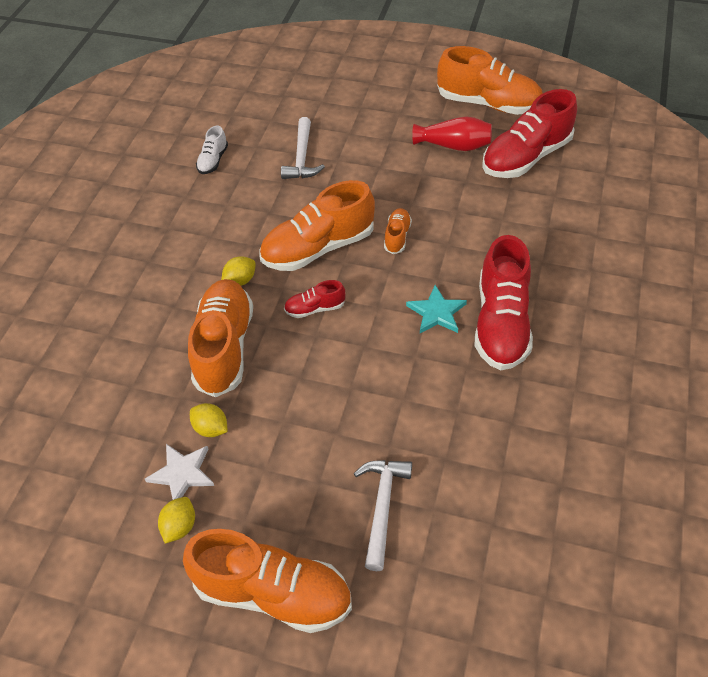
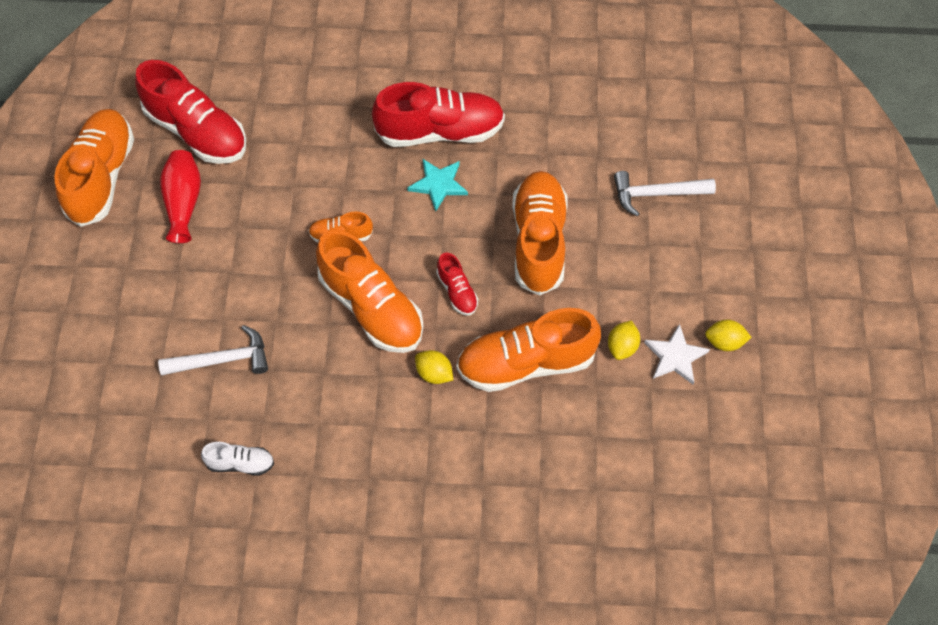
camera: 105 degrees left, 10 degrees up
orange shoe [183,529,352,633] -> orange shoe moved to [512,171,568,296]

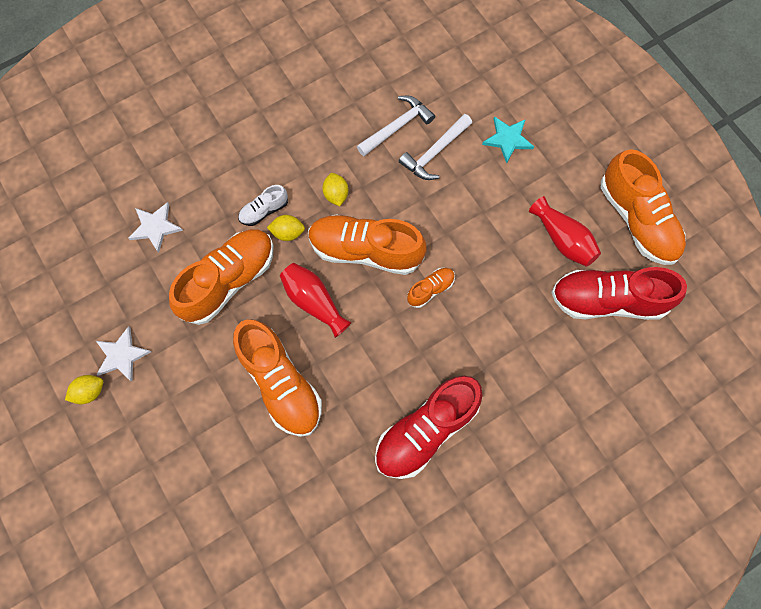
camera: 145 degrees right, 10 degrees up
white shoe [201,442,274,476] -> white shoe moved to [238,185,288,226]
turquoise star [407,159,468,211] -> turquoise star moved to [482,116,534,163]
red shoe [436,252,478,315] -> red vase [280,263,352,338]
yellow lemon [608,320,640,360] -> yellow lemon moved to [322,173,348,206]
white hammer [614,171,716,216] -> white hammer moved to [357,96,435,156]
none -> white star [128,202,183,253]

